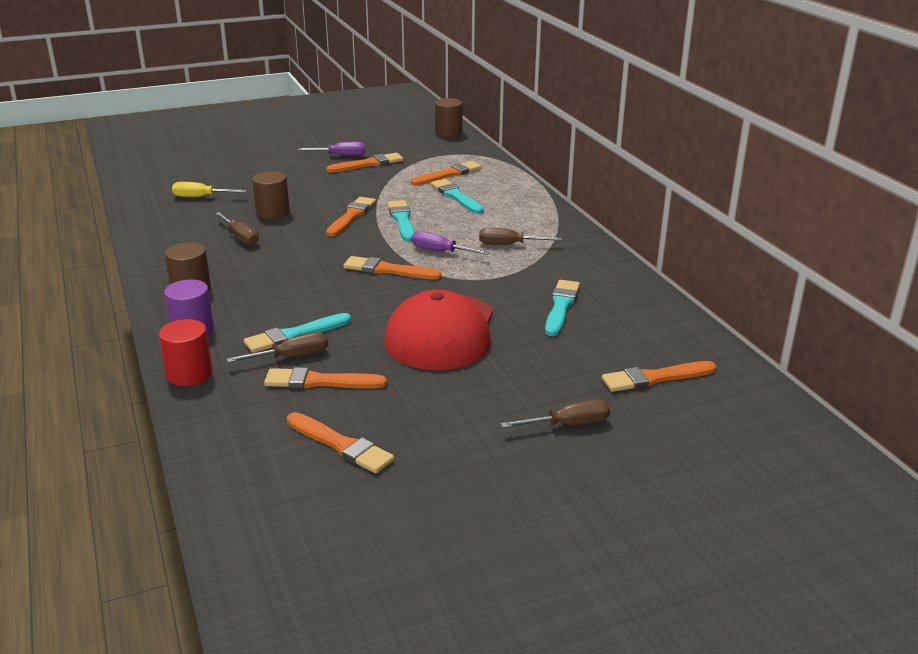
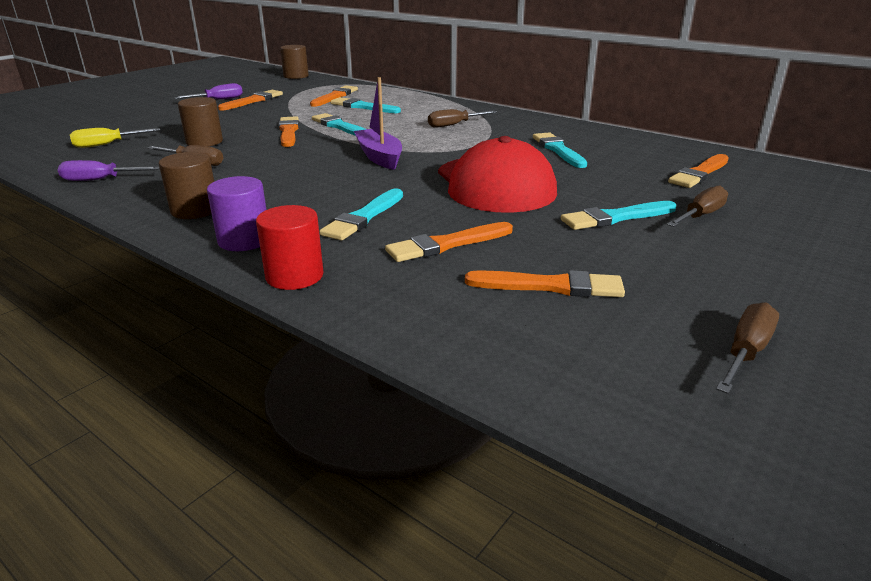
camera: 30 degrees left, 0 degrees up
brown screwdriver [227,332,328,363] -> brown screwdriver moved to [716,302,779,394]
orange brush [343,256,441,279] -> purple boat [354,77,402,170]
purple screwdriver [411,231,490,255] -> purple screwdriver moved to [58,160,160,181]
none -> turquoise brush [561,201,676,230]

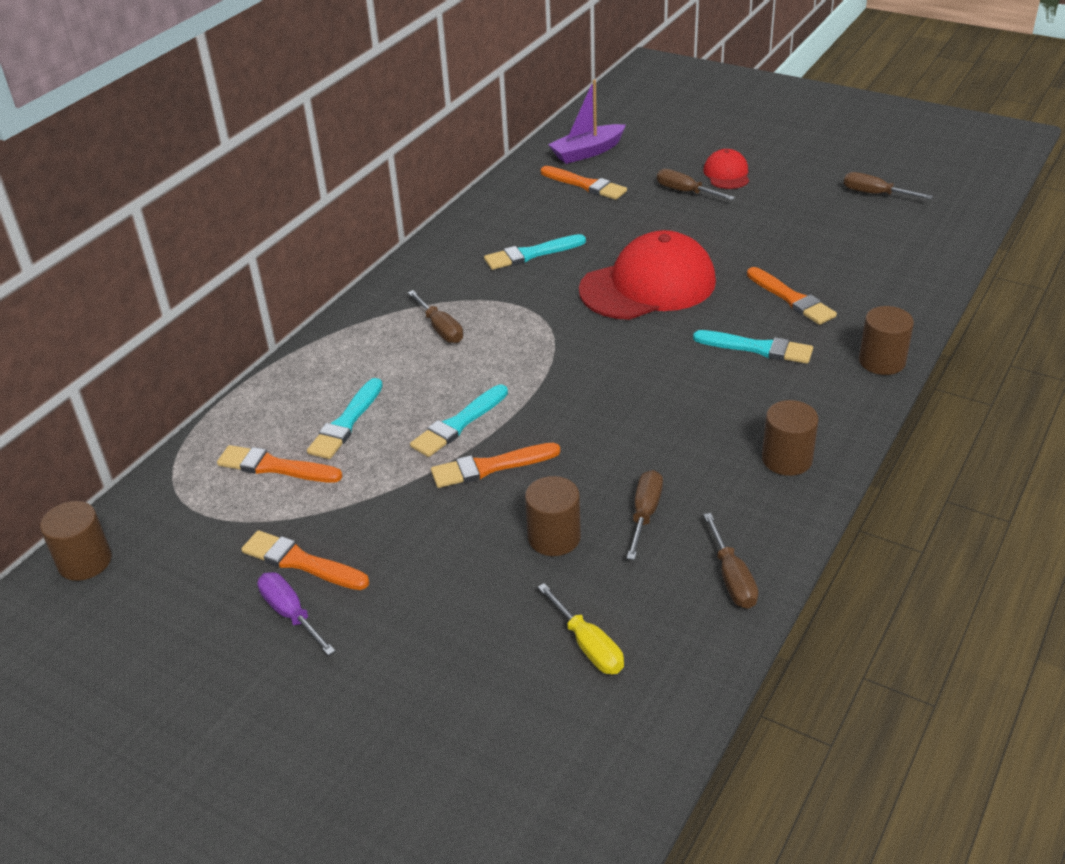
camera: 95 degrees left, 10 degrees up
purple screwdriver [58,160,160,181] -> brown screwdriver [703,513,758,609]
purple cylinder [207,176,266,251] -> none
red cylinder [256,205,324,290] -> brown cylinder [859,306,914,375]
purple boat [354,77,402,170] -> purple boat moved to [548,79,626,164]
orange brush [465,270,625,297] -> none
turquoise brush [561,201,676,230] -> none
none -> red cap [703,149,749,189]

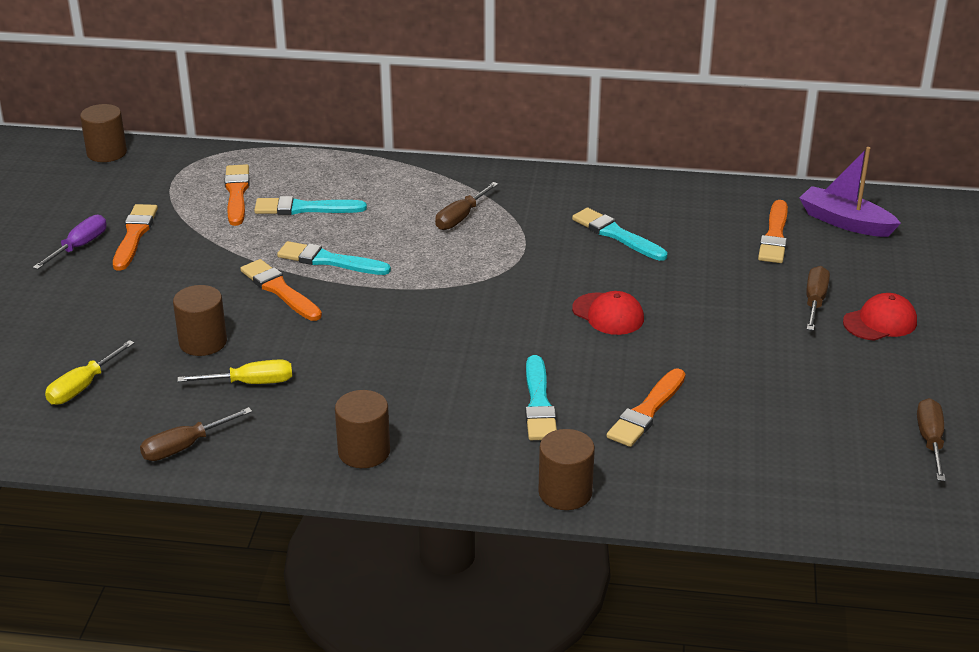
camera: 65 degrees right, 5 degrees down
red cap [579,230,716,320] -> red cap [572,291,644,335], size x0.49
brown screwdriver [627,470,663,560] -> yellow screwdriver [177,359,292,384]

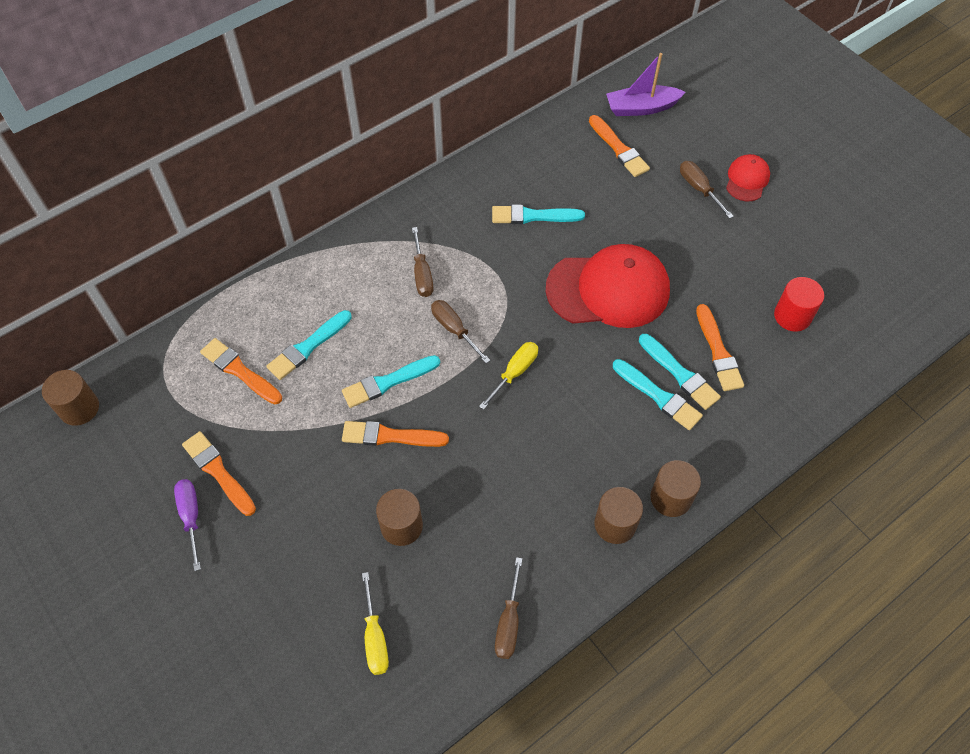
camera: 45 degrees left, 25 degrees up
yellow screwdriver [177,359,292,384] -> yellow screwdriver moved to [479,342,538,410]
brown cylinder [538,429,595,510] -> brown cylinder moved to [650,460,701,517]
red cap [572,291,644,335] -> red cap [546,244,670,328], size x2.05
brown screwdriver [917,398,946,481] -> brown screwdriver moved to [431,300,490,363]
none -> turquoise brush [639,334,721,410]
none -> red cylinder [774,277,824,332]

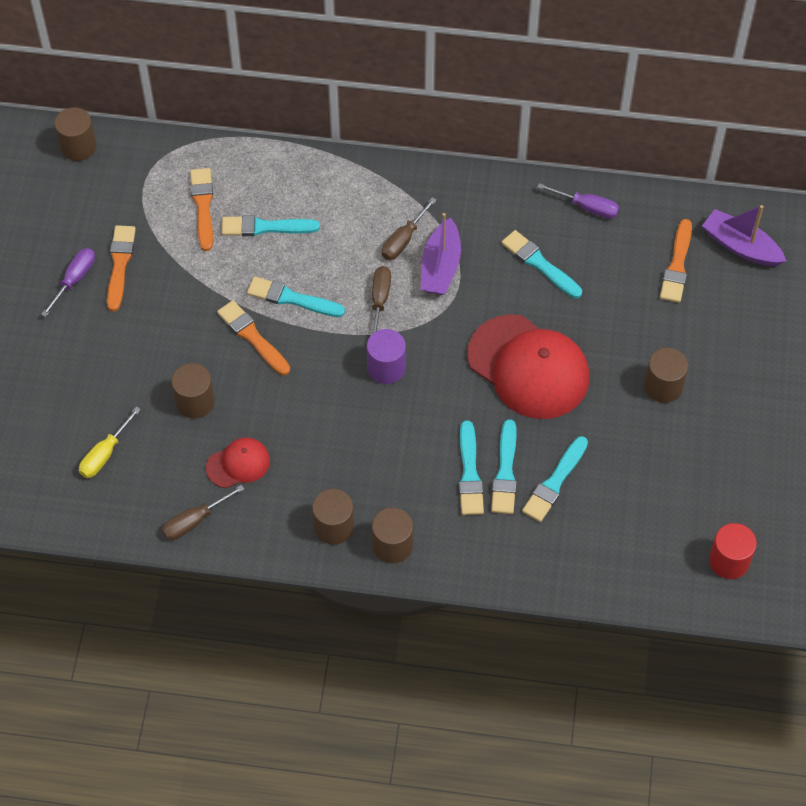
camera: 45 degrees right, 0 degrees up
yellow screwdriver [479,342,538,410] -> purple cylinder [367,329,406,384]
brown screwdriver [680,161,734,219] -> none
orange brush [696,304,744,391] -> turquoise brush [522,436,588,522]
red cap [726,154,770,201] -> red cap moved to [206,437,270,488]
red cylinder [774,277,824,332] -> red cylinder moved to [709,523,757,579]
none -> purple boat [421,213,461,295]
none -> purple screwdriver [537,183,619,219]
none -> brown cylinder [644,348,688,403]

